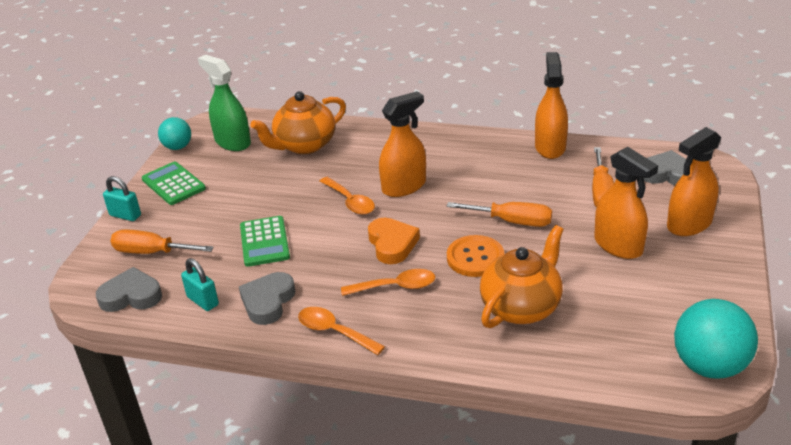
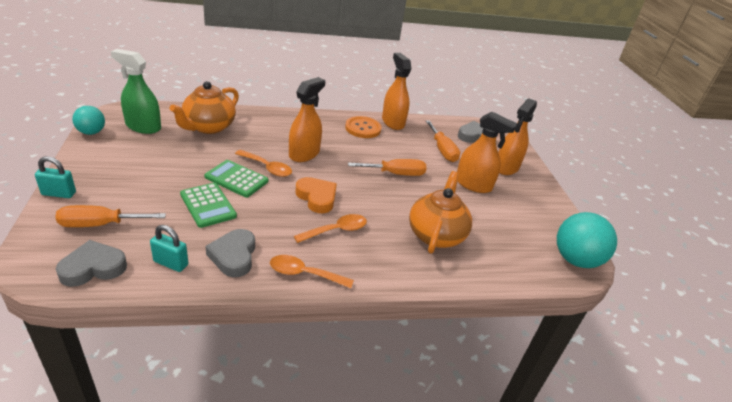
camera: 30 degrees left, 0 degrees up
green calculator [142,162,206,205] -> green calculator moved to [204,160,269,198]
orange button [447,235,504,277] -> orange button moved to [345,116,382,138]

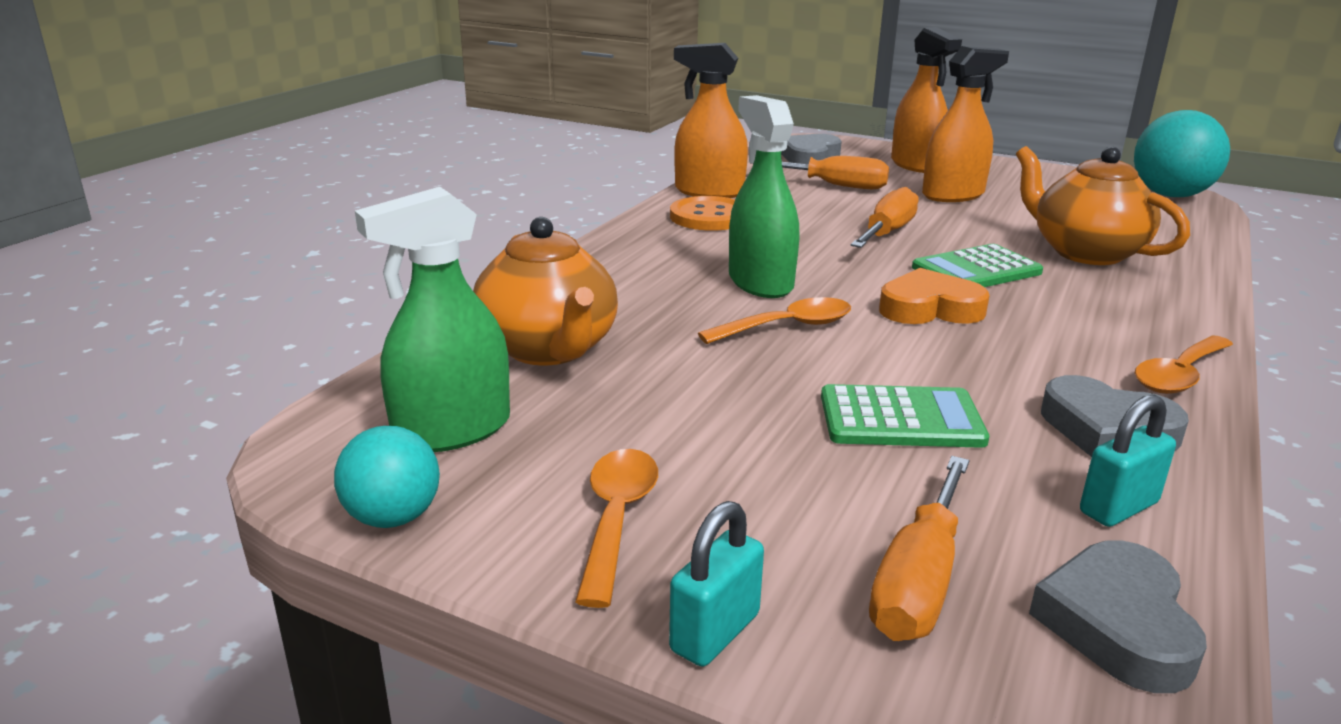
camera: 50 degrees left, 10 degrees down
green calculator [204,160,269,198] -> green calculator moved to [912,244,1043,287]
orange spray bottle [289,77,325,162] -> green spray bottle [729,95,799,298]
orange spoon [294,214,367,243] -> orange spoon moved to [575,449,658,608]

